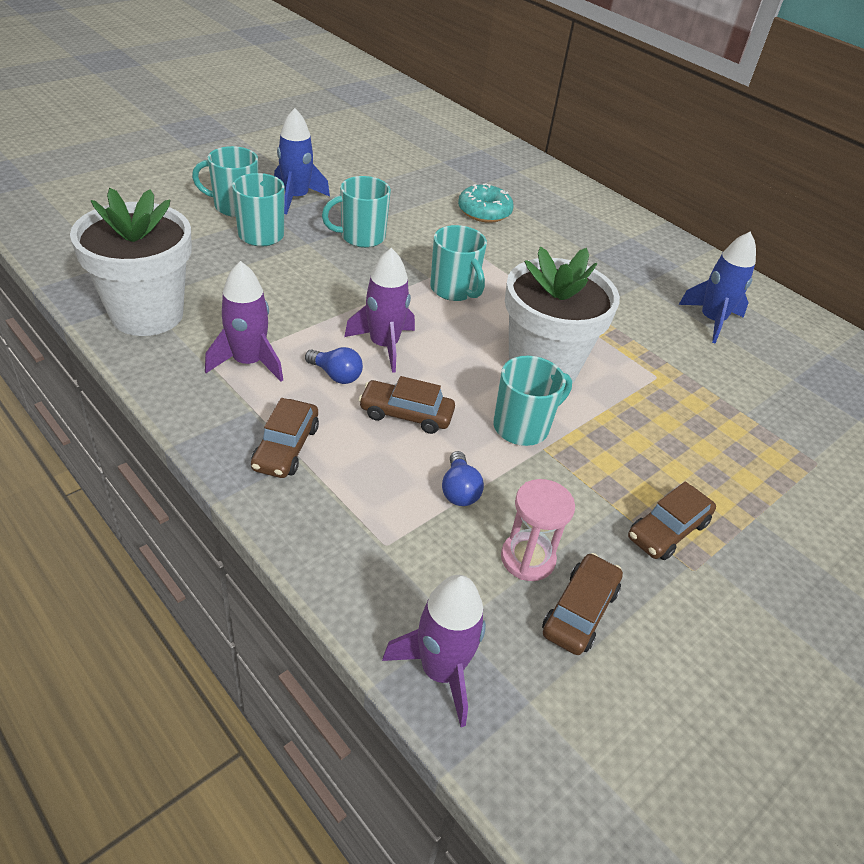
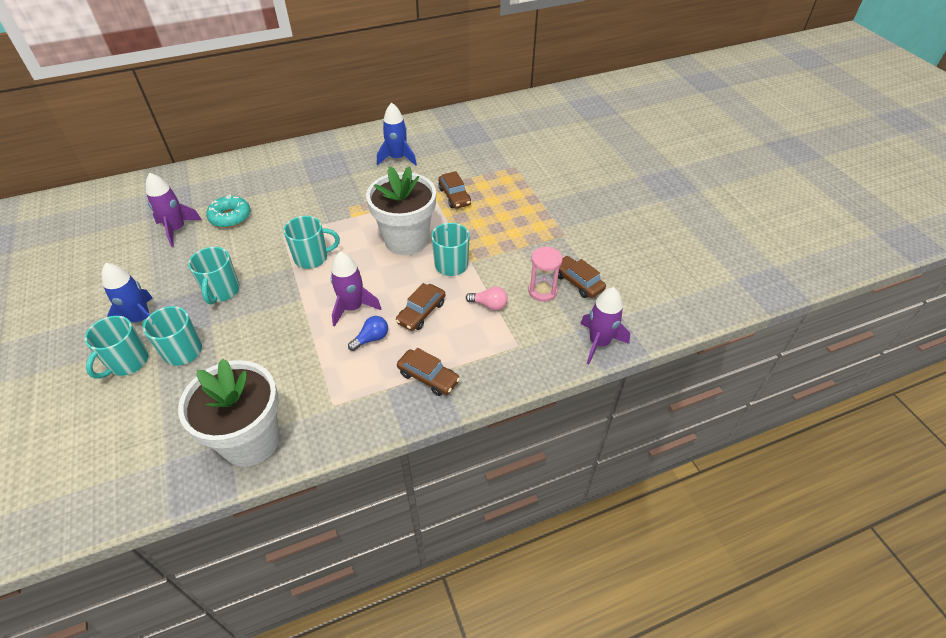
camera: 65 degrees left, 5 degrees up
purple rocket [205,261,283,382] -> purple rocket moved to [146,173,202,247]
blue light bulb [442,451,484,506] -> pink light bulb [466,287,508,310]
brown car [628,482,716,560] -> brown car moved to [438,171,471,209]

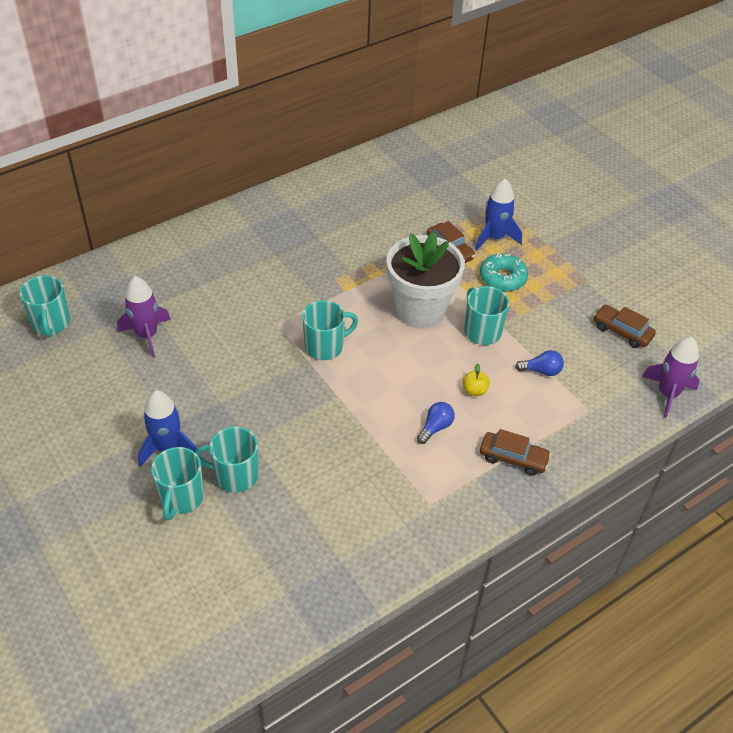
camera: 15 degrees left, 0 degrees up
white flower pot [178,358,280,467] -> none
turquoise mug [188,247,240,305] -> turquoise mug moved to [20,275,70,337]
turquoise donut [206,195,250,228] -> turquoise donut moved to [480,253,528,291]
purple rocket [331,251,382,327] -> none
blue rocket [377,103,417,166] -> blue rocket moved to [475,179,522,250]
brown car [396,283,445,331] -> yellow apple [463,363,490,396]
pink light bulb [466,287,508,310] -> blue light bulb [515,350,564,376]
pink hourglass [528,247,563,302] -> none

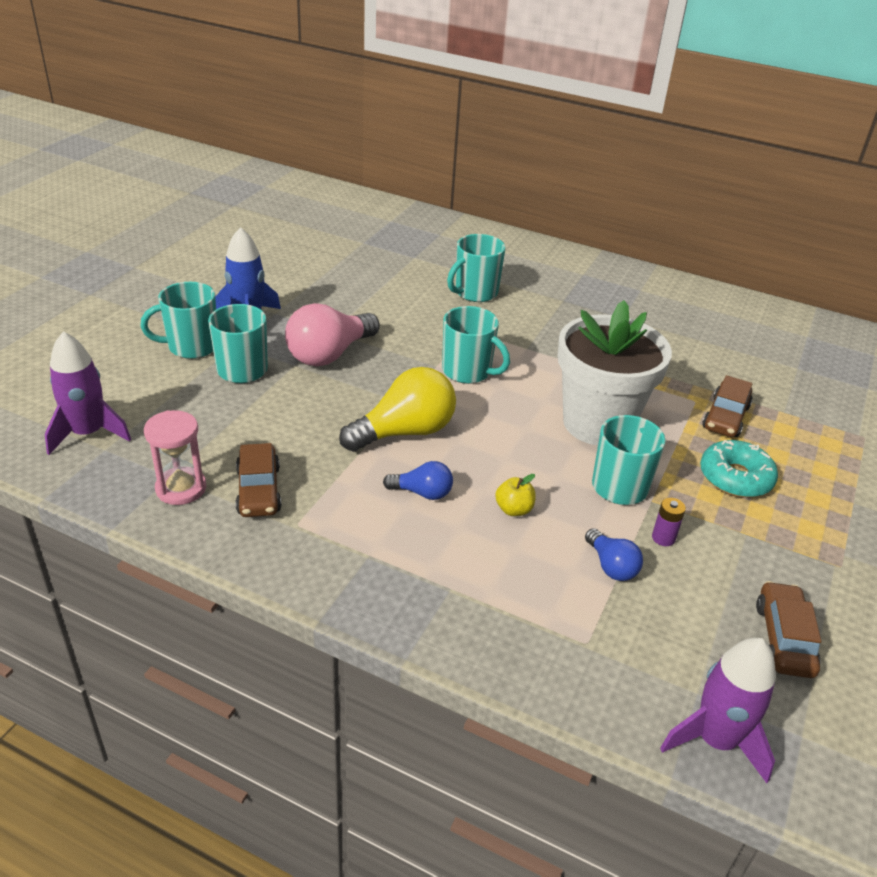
camera: 60 degrees right, 10 degrees down
turquoise mug [20,275,70,337] -> turquoise mug moved to [447,234,505,302]
purple rocket [117,276,171,358] -> purple rocket moved to [45,332,131,455]
blue rocket [475,179,522,250] -> none
brown car [480,429,551,476] -> brown car moved to [236,443,282,517]
none -> pink hourglass [144,410,206,505]
none -> pink light bulb [285,303,380,366]
none -> yellow light bulb [339,367,456,452]
none -> purple battery [652,498,686,546]

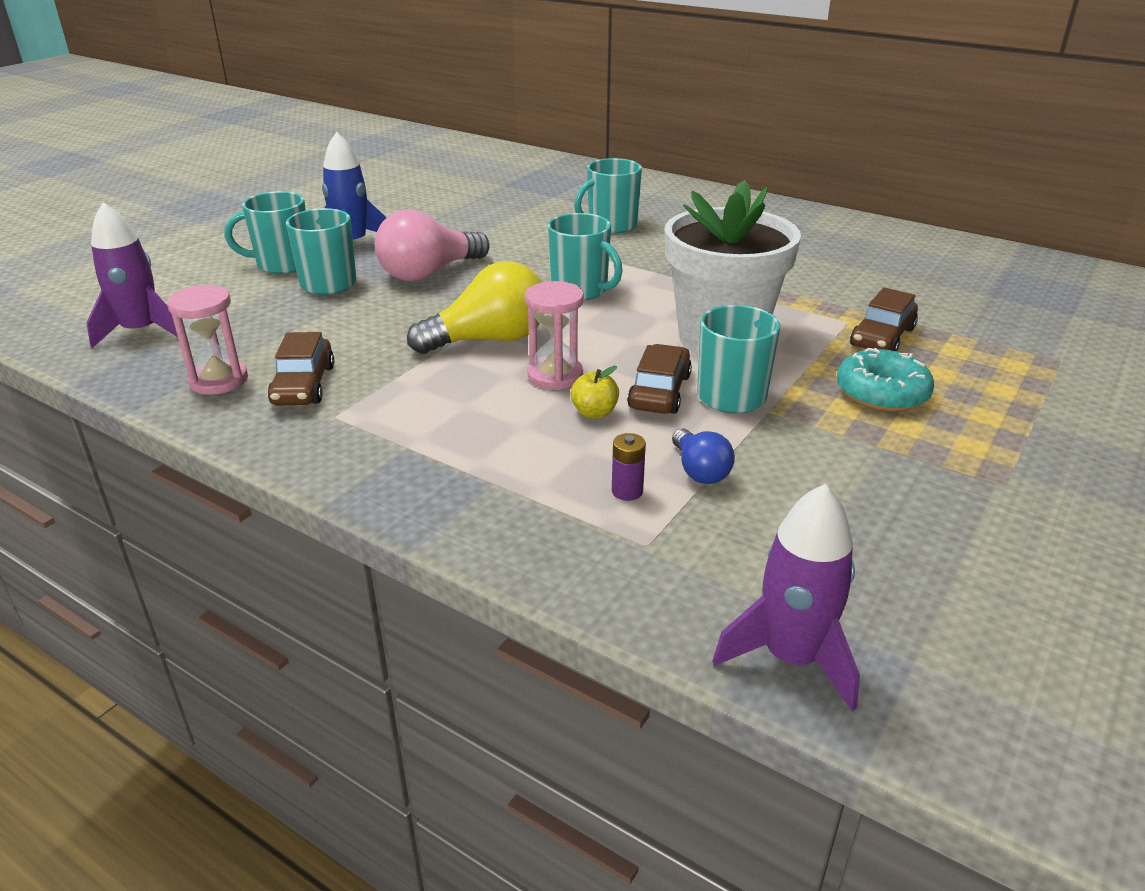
camera: 10 degrees right, 5 degrees down
blue light bulb [383,461,453,500] -> none
purple battery [652,498,686,546] -> purple battery moved to [612,433,646,501]
brown car [756,581,821,678] -> brown car moved to [627,344,692,414]
none -> pink hourglass [525,281,584,390]

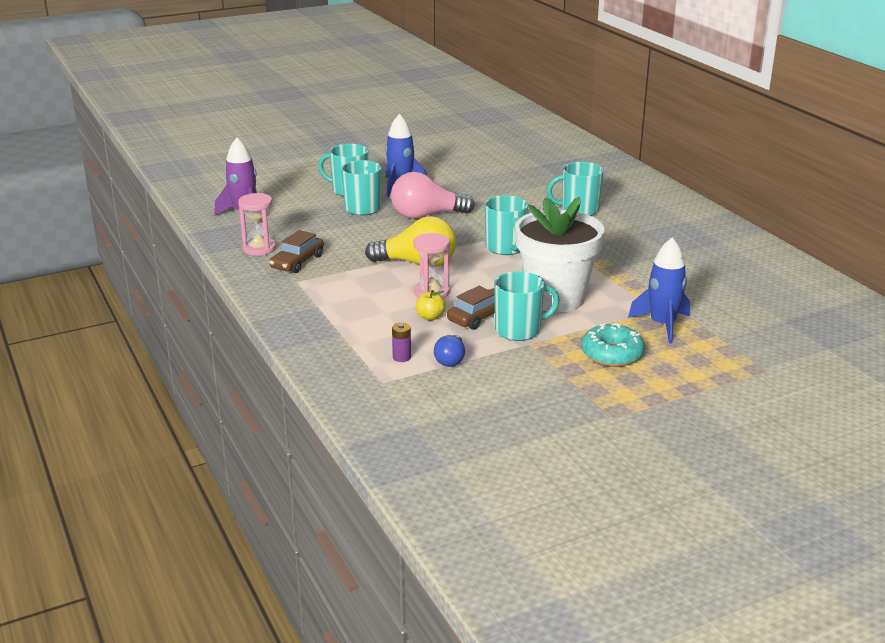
camera: 30 degrees right, 5 degrees down
purple rocket [712,484,860,711] -> none
brown car [850,287,918,351] -> blue rocket [628,237,690,343]

